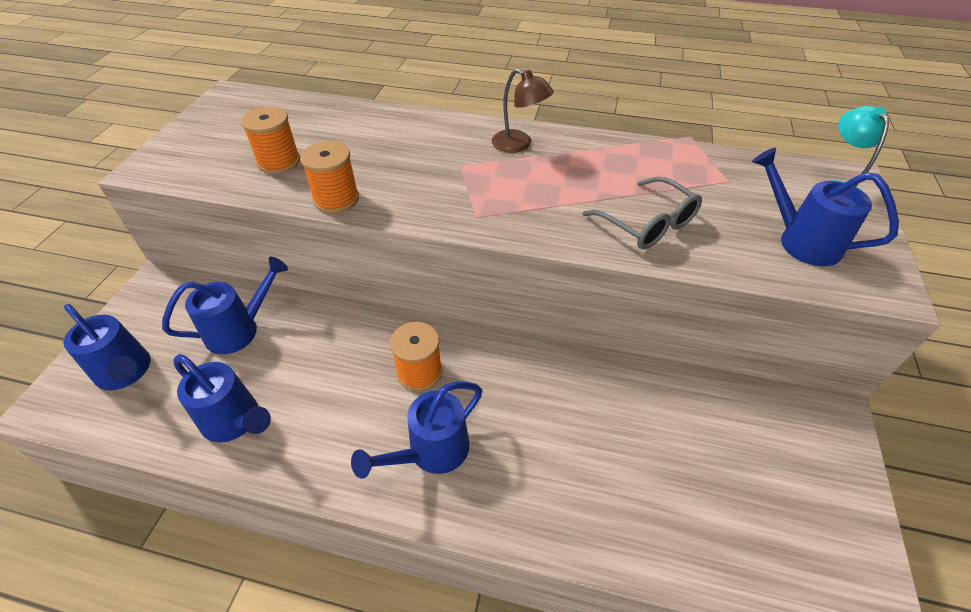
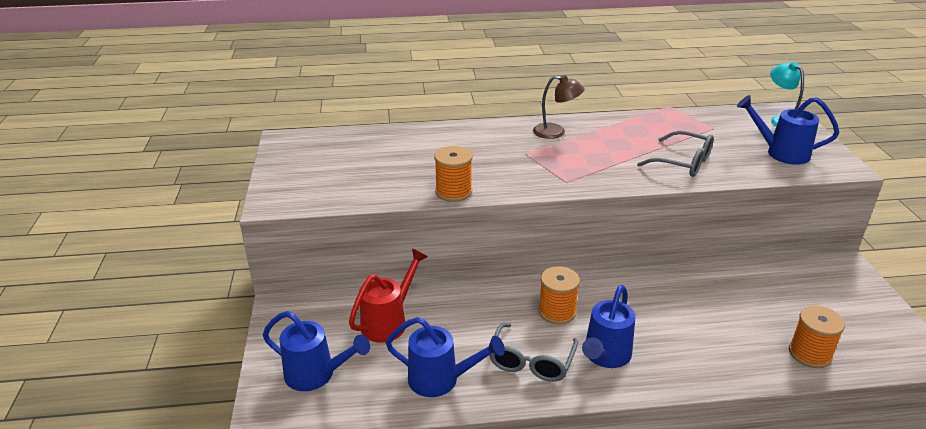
camera: 20 degrees left, 15 degrees down
blue watering can [162,257,288,354] -> red watering can [349,249,428,343]
orange spool [241,106,300,174] -> orange spool moved to [789,306,845,368]
none -> grey glasses [489,323,578,382]

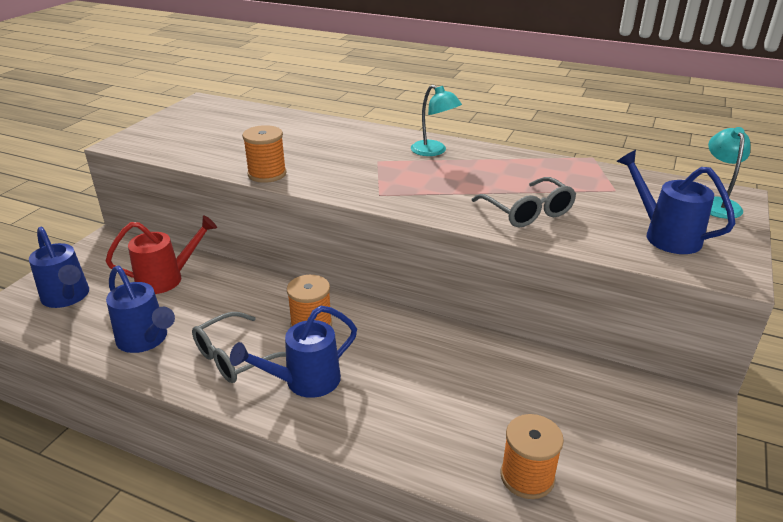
camera: 30 degrees right, 0 degrees up
brown lamp [533,75,584,139] -> turquoise lamp [411,85,462,156]

